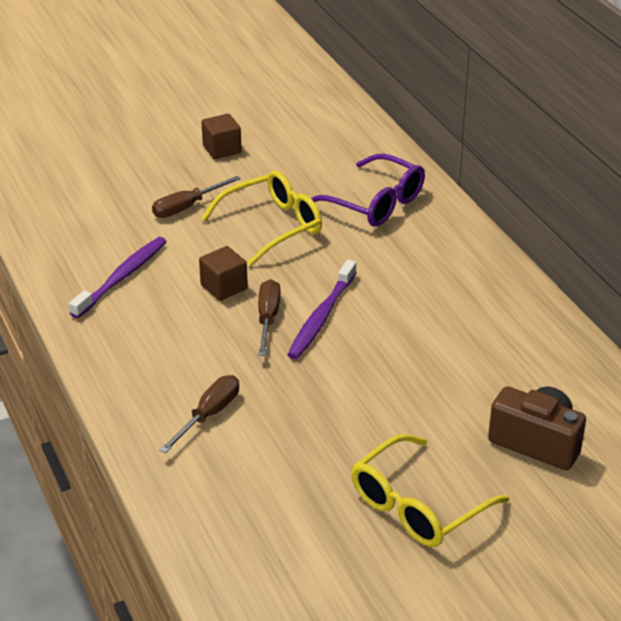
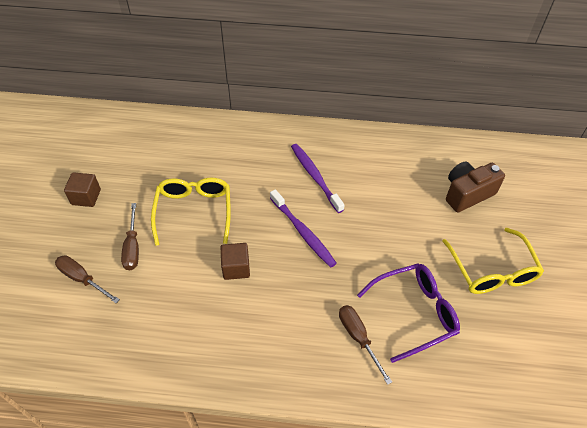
camera: 60 degrees left, 15 degrees up
purple toothbrush [69,237,167,318] -> purple toothbrush moved to [291,144,345,213]
brown screwdriver [258,279,281,356] -> brown screwdriver moved to [55,255,120,303]
purple glasses [311,154,425,227] -> purple glasses moved to [357,263,460,363]

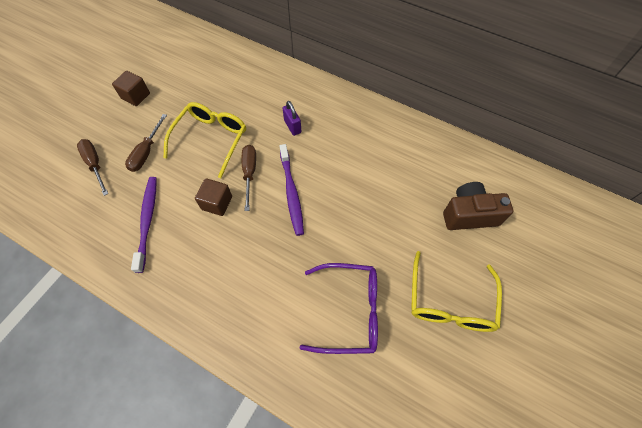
camera: 25 degrees right, 10 degrees up
purple toothbrush [291,144,345,213] -> purple toothbrush moved to [131,177,157,273]
brown screwdriver [339,305,392,385] -> brown screwdriver moved to [242,145,256,211]
none -> purple padlock [283,101,301,136]

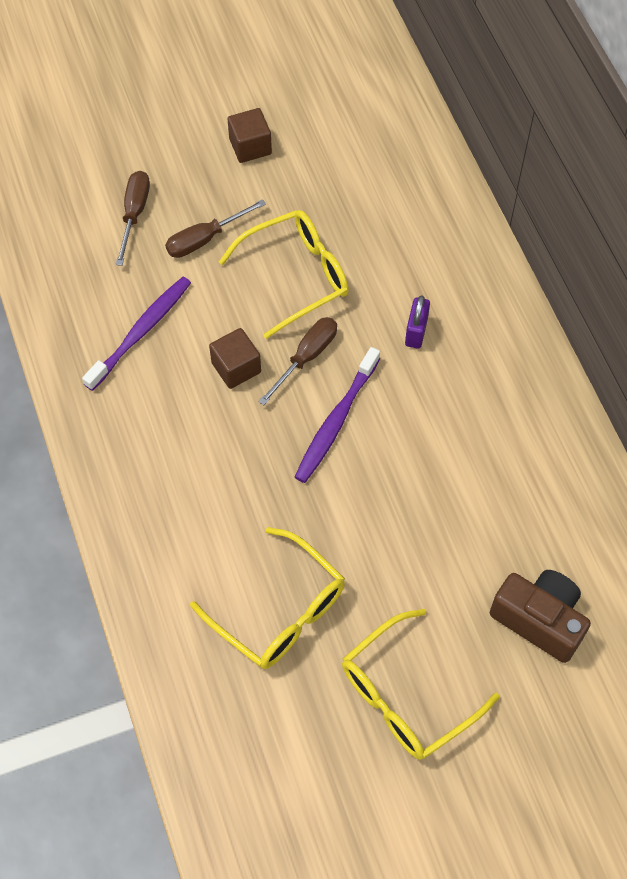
camera: 40 degrees right, 0 degrees up
purple glasses [300,263,378,354] -> yellow glasses [190,527,345,669]

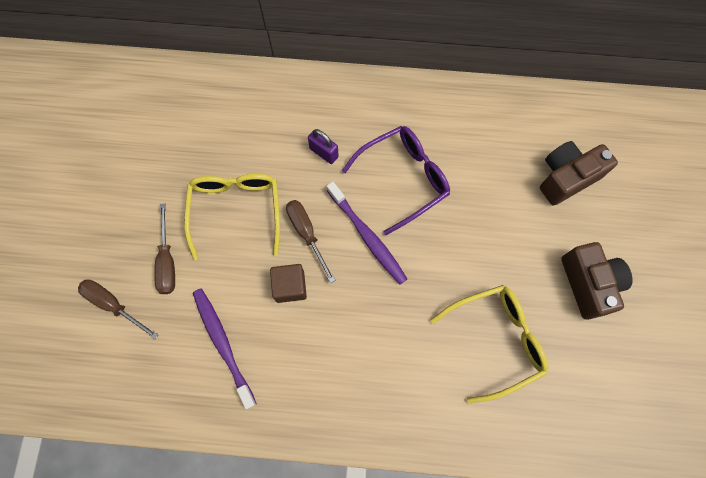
camera: 65 degrees left, 10 degrees up
brown cube [228,108,272,163] -> none
yellow glasses [342,609,500,760] -> brown camera [561,242,632,320]
none -> purple glasses [342,126,450,235]

